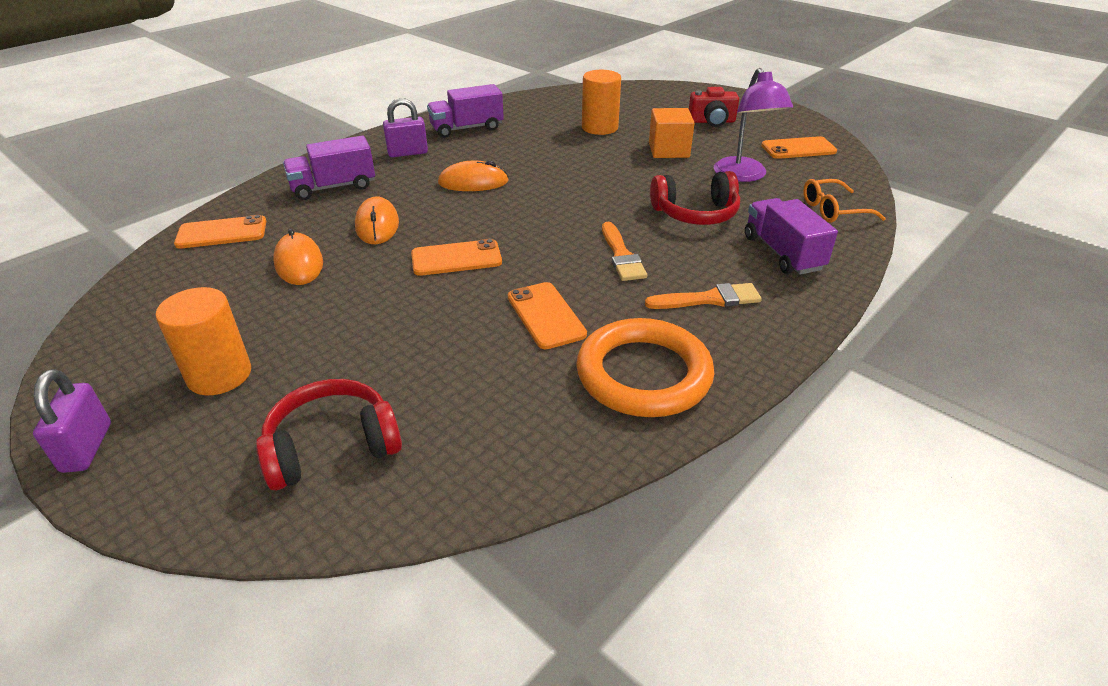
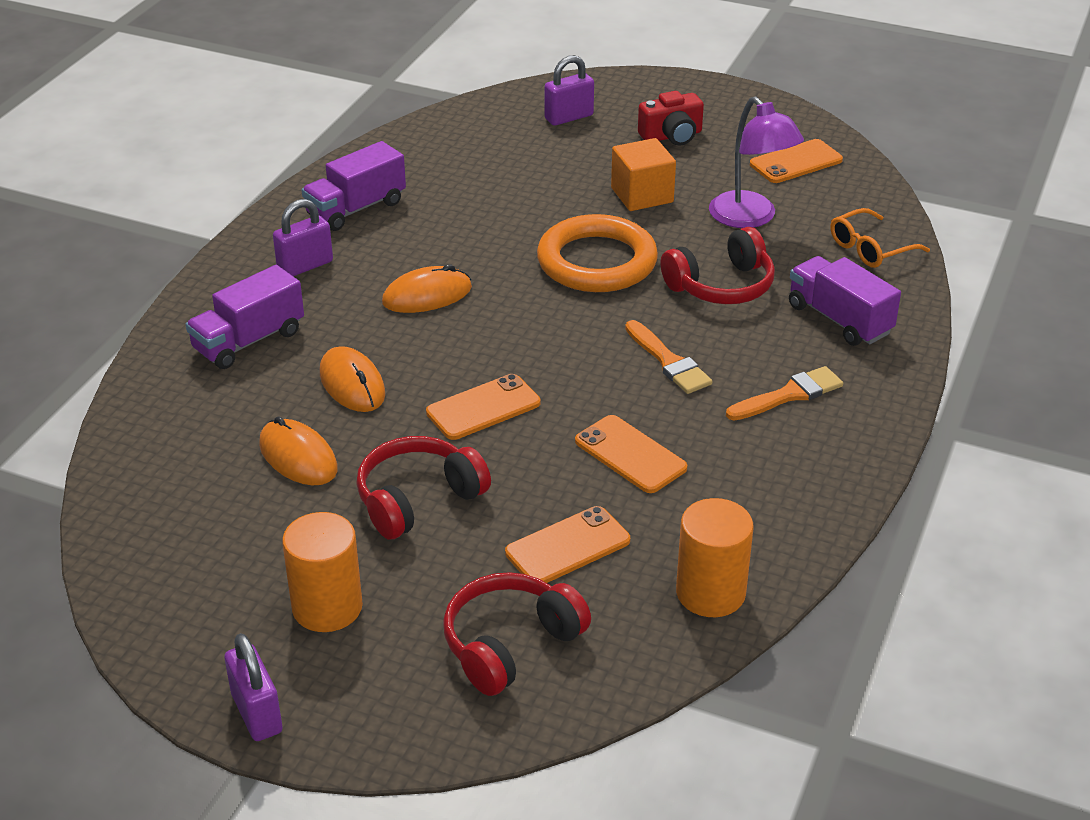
camera: 20 degrees left, 0 degrees up
orange phone [174,215,266,249] -> orange phone moved to [505,506,630,583]
orange ring [576,318,714,417] -> orange ring moved to [537,214,658,292]
orange cylinder [582,70,621,135] -> orange cylinder moved to [676,498,754,617]
none -> red headphones [356,436,491,539]
none -> purple padlock [545,55,594,126]

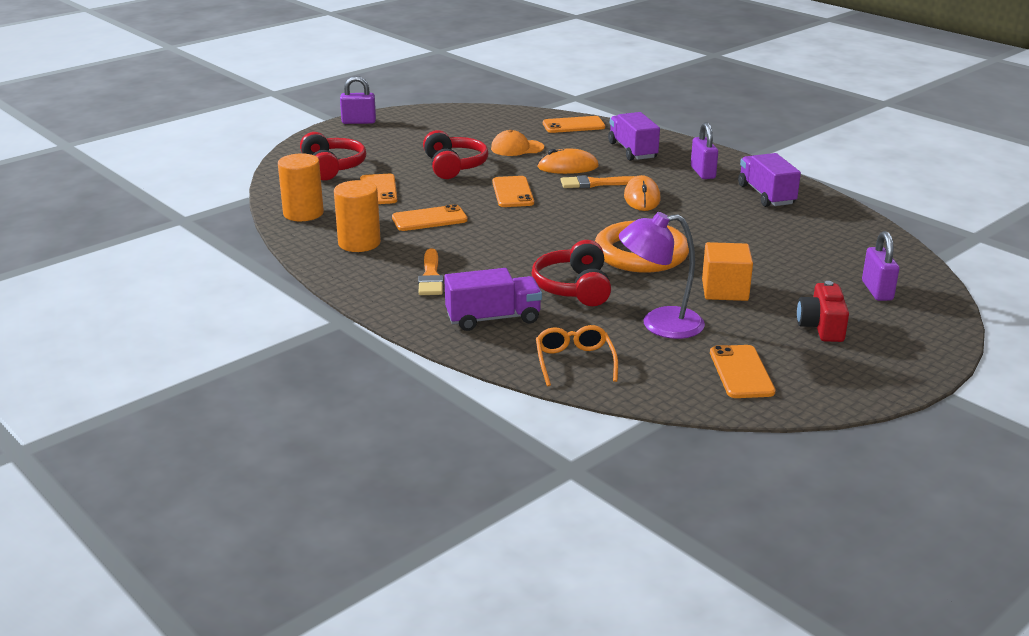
camera: 115 degrees right, 10 degrees down
orange mouse [259,416,338,485] -> orange cap [491,130,544,156]
orange cylinder [282,512,363,632] -> orange cylinder moved to [334,180,381,252]
orange brush [625,320,712,394] -> orange brush moved to [561,175,635,188]
none -> orange phone [543,116,605,133]

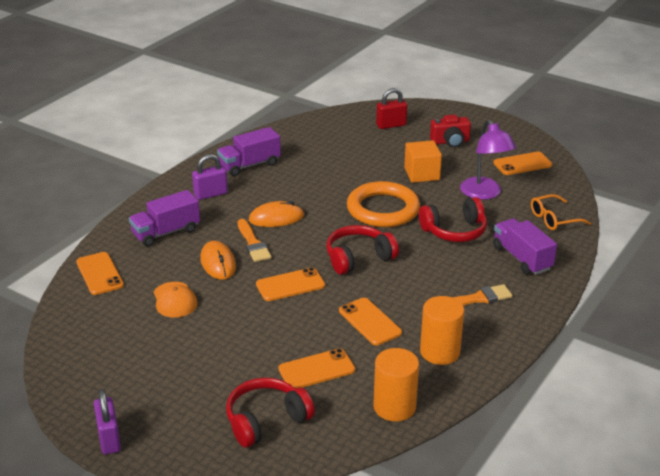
camera: 105 degrees left, 5 degrees up
red headphones [423,130,489,179] -> red headphones moved to [326,225,399,275]
purple padlock [862,231,899,301] -> red padlock [376,88,407,129]

